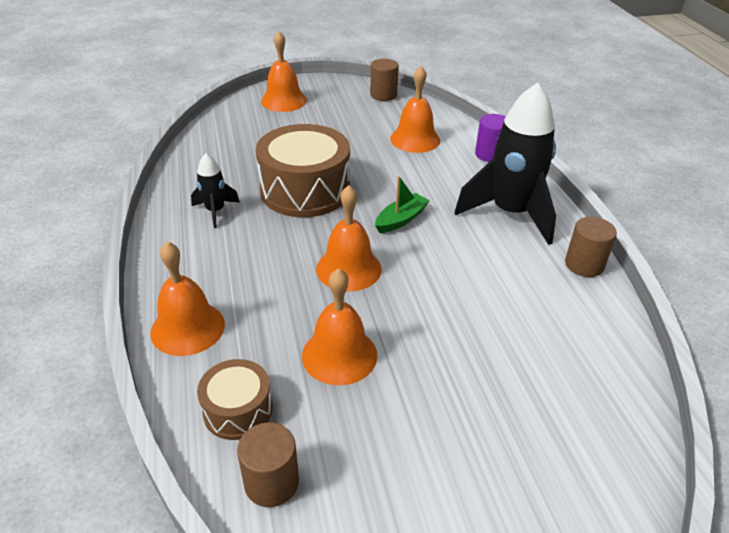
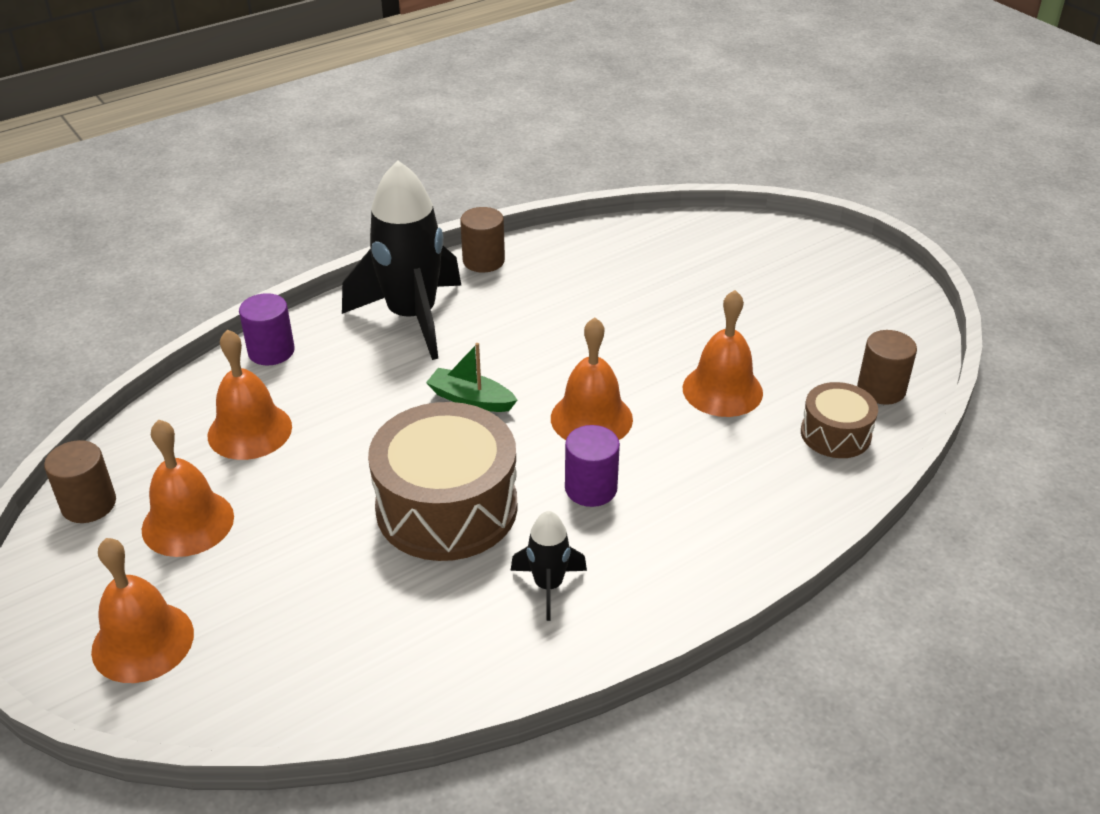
camera: 110 degrees left, 0 degrees up
orange bell [150,242,225,356] -> orange bell moved to [142,419,234,557]
none -> purple cylinder [565,425,620,507]

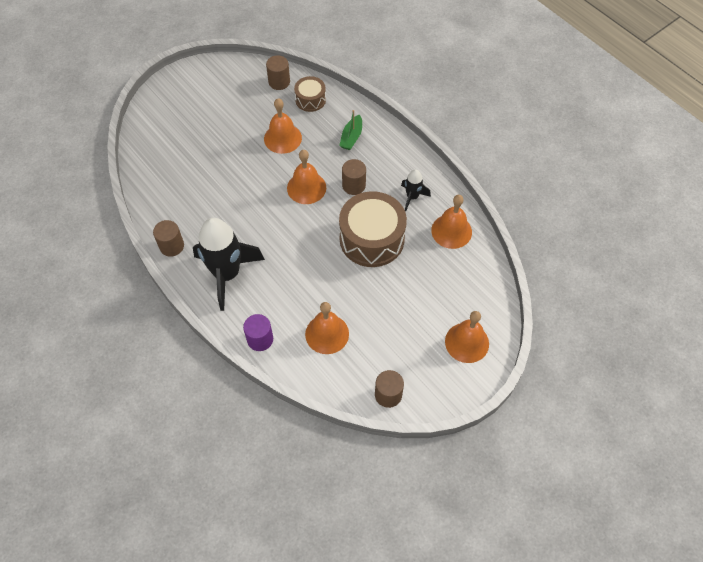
camera: 95 degrees left, 20 degrees up
orange bell [142,419,234,557] -> orange bell moved to [431,195,472,249]
green boat [426,343,517,412] -> green boat moved to [339,110,362,150]
purple cylinder [565,425,620,507] -> brown cylinder [342,159,366,195]

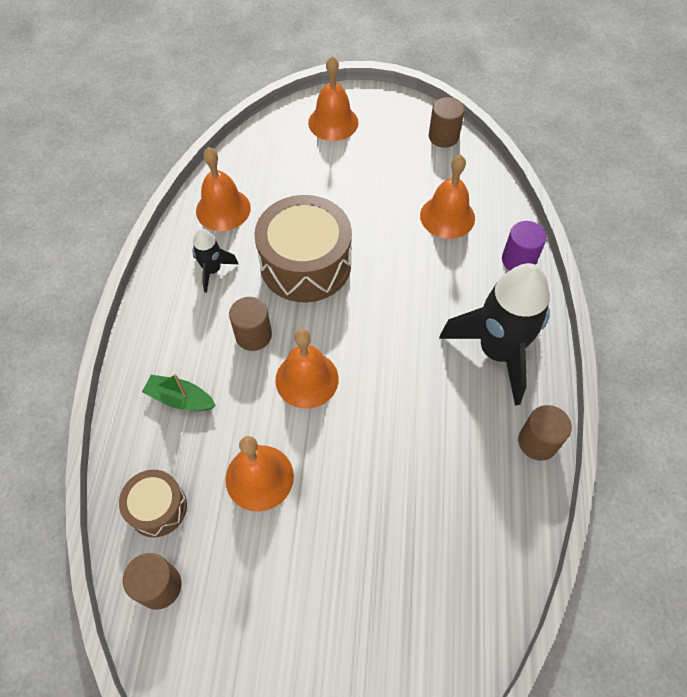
camera: 135 degrees left, 0 degrees up
green boat [339,110,362,150] -> green boat turned 135 degrees counterclockwise [142,374,216,411]

